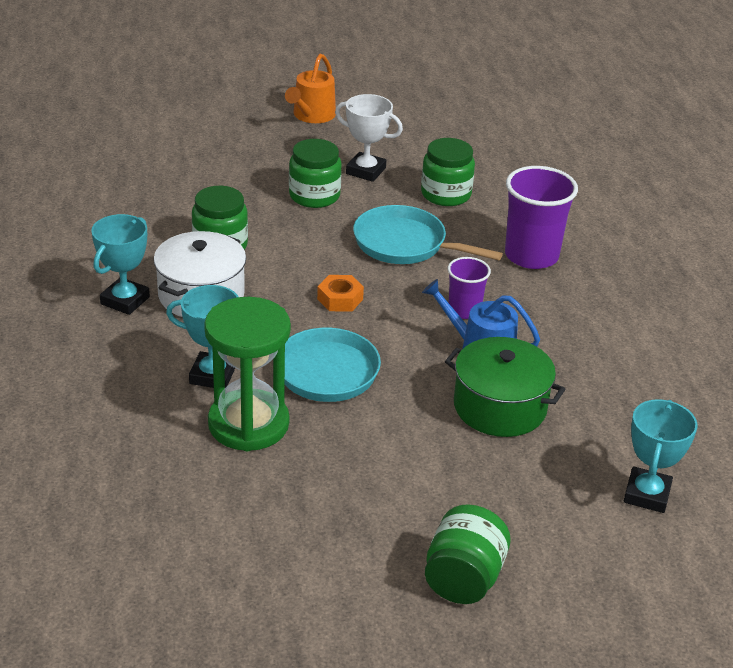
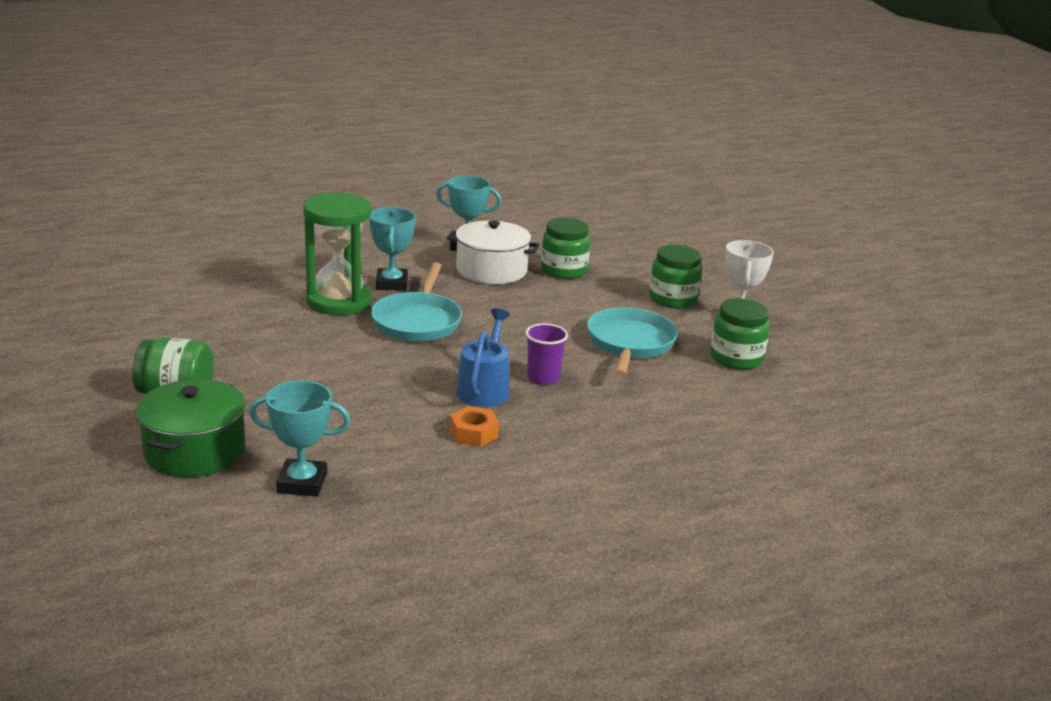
camera: 75 degrees right, 10 degrees down
orange watering can [285,54,336,123] -> none
orange nut [317,275,364,312] -> orange nut moved to [450,406,499,447]
green pot [445,337,565,437] -> green pot moved to [136,379,246,477]
purple cup [505,166,578,269] -> none

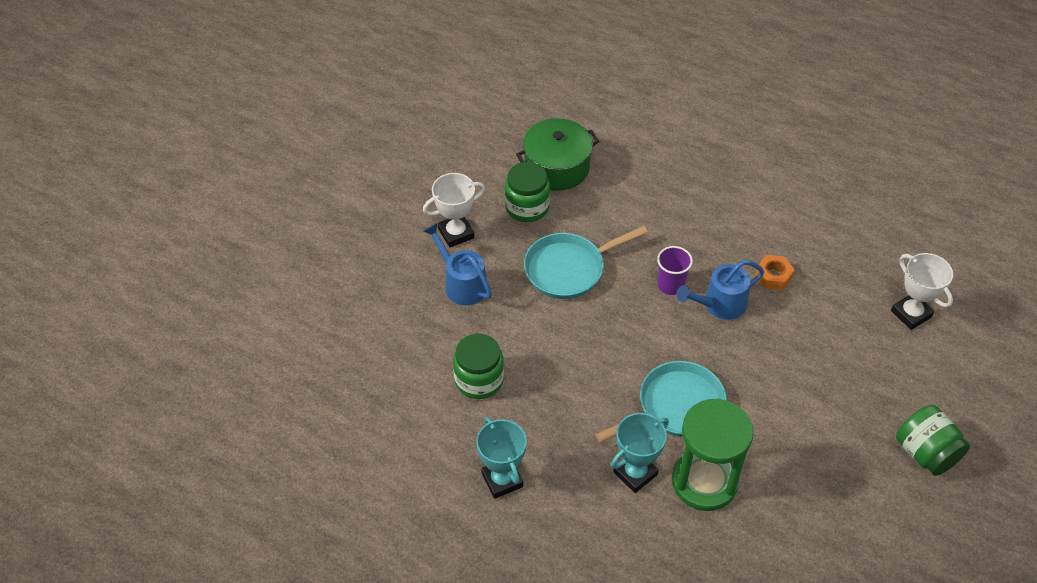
camera: 125 degrees left, 25 degrees up
green pot [136,379,246,477] -> green pot moved to [516,118,599,191]
turquoise trophy [249,380,350,496] -> white trophy [891,253,953,330]
white pot [447,220,540,284] -> none
green jar [649,245,702,309] -> blue watering can [424,223,492,305]

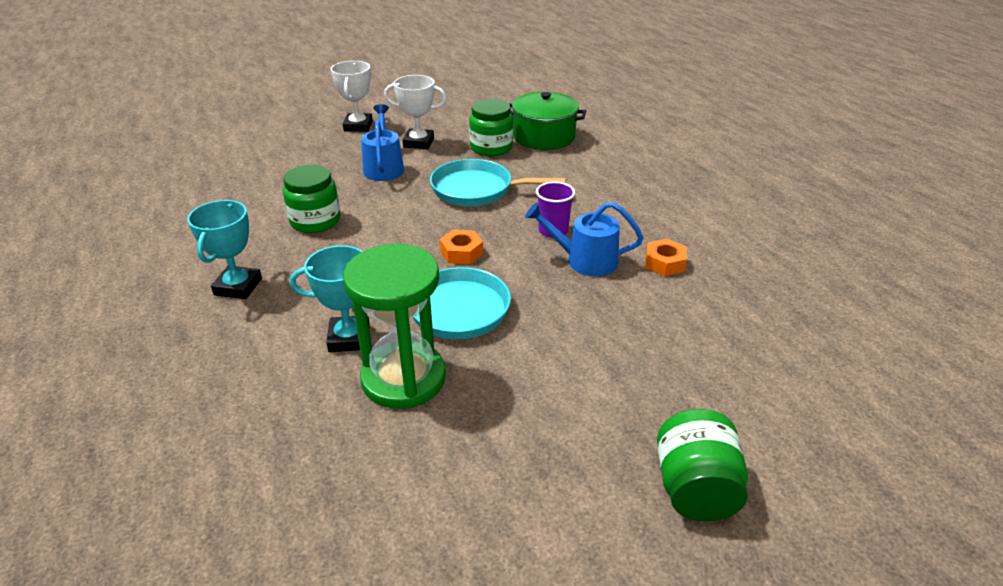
camera: 35 degrees right, 15 degrees down
white trophy [891,253,953,330] -> white trophy moved to [331,61,373,132]
none -> orange nut [440,230,483,264]

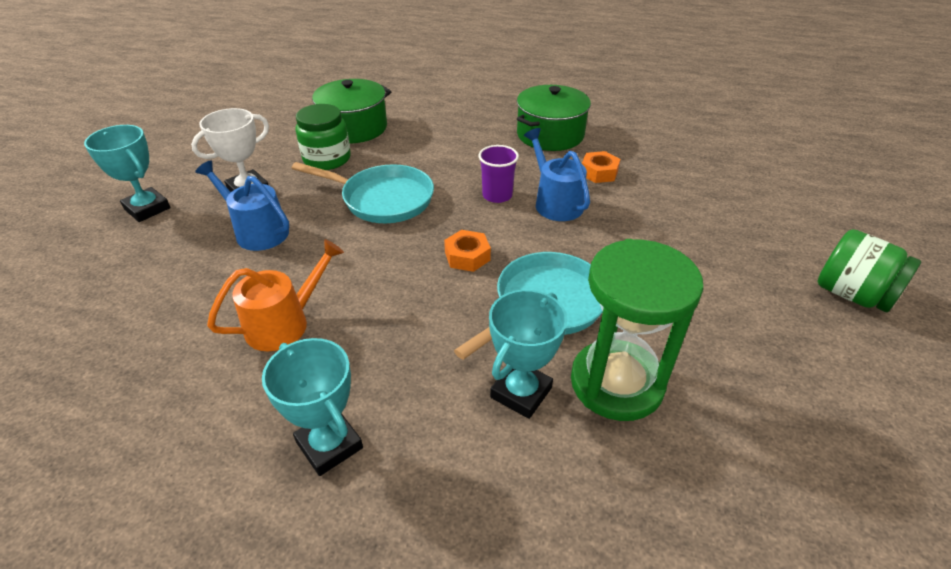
camera: 50 degrees left, 5 degrees up
green jar [283,165,340,233] -> orange watering can [207,239,344,351]
white trophy [331,61,373,132] -> turquoise trophy [84,125,170,222]
turquoise pan [430,159,566,206] -> turquoise pan turned 120 degrees counterclockwise [292,162,434,223]
blue watering can [525,202,643,276] -> blue watering can turned 105 degrees clockwise [524,128,590,221]
none -> green pot [517,85,591,151]

